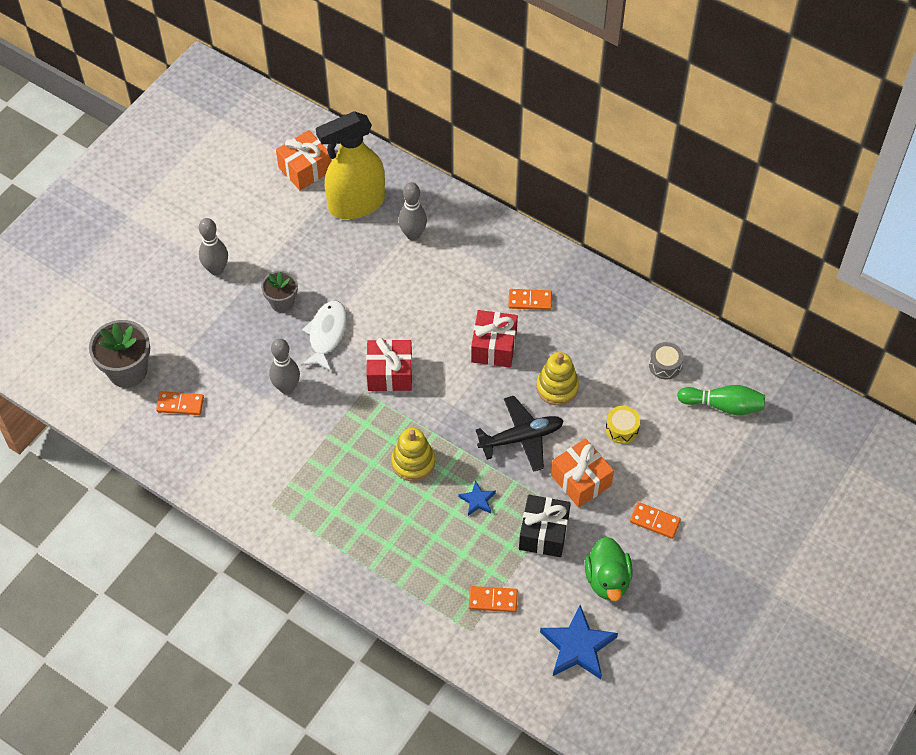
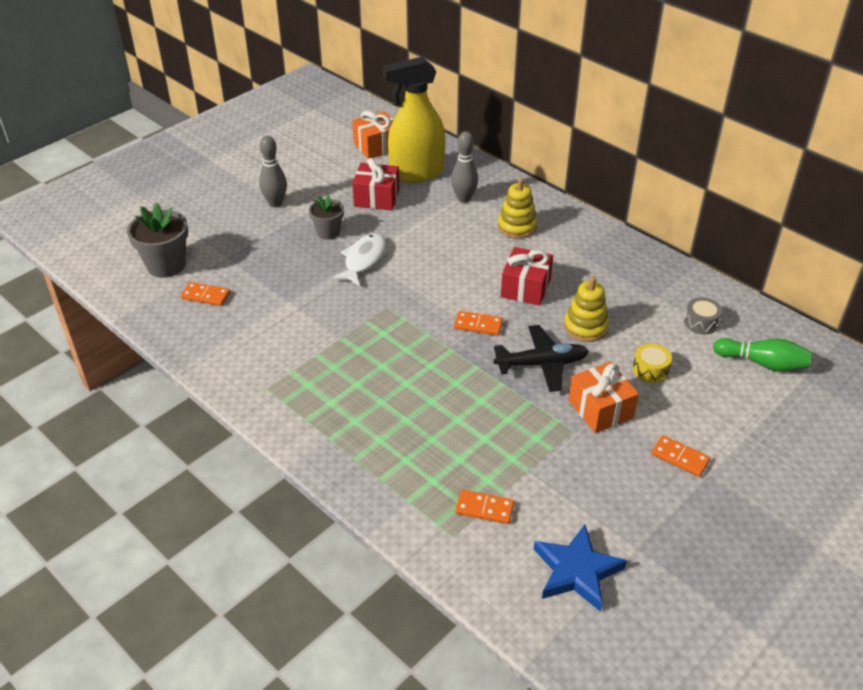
camera: 10 degrees right, 15 degrees down
grey bowling pin [269,339,300,394] -> none
red gift [366,338,412,391] -> red gift moved to [352,158,400,210]
yellow stacking toy [391,428,435,481] -> yellow stacking toy moved to [498,178,538,239]
blue star [458,480,496,516] -> none
orange domino [508,289,552,310] -> orange domino moved to [454,311,503,336]
black gift [519,495,571,557] -> none
green duck [585,537,633,601] -> none

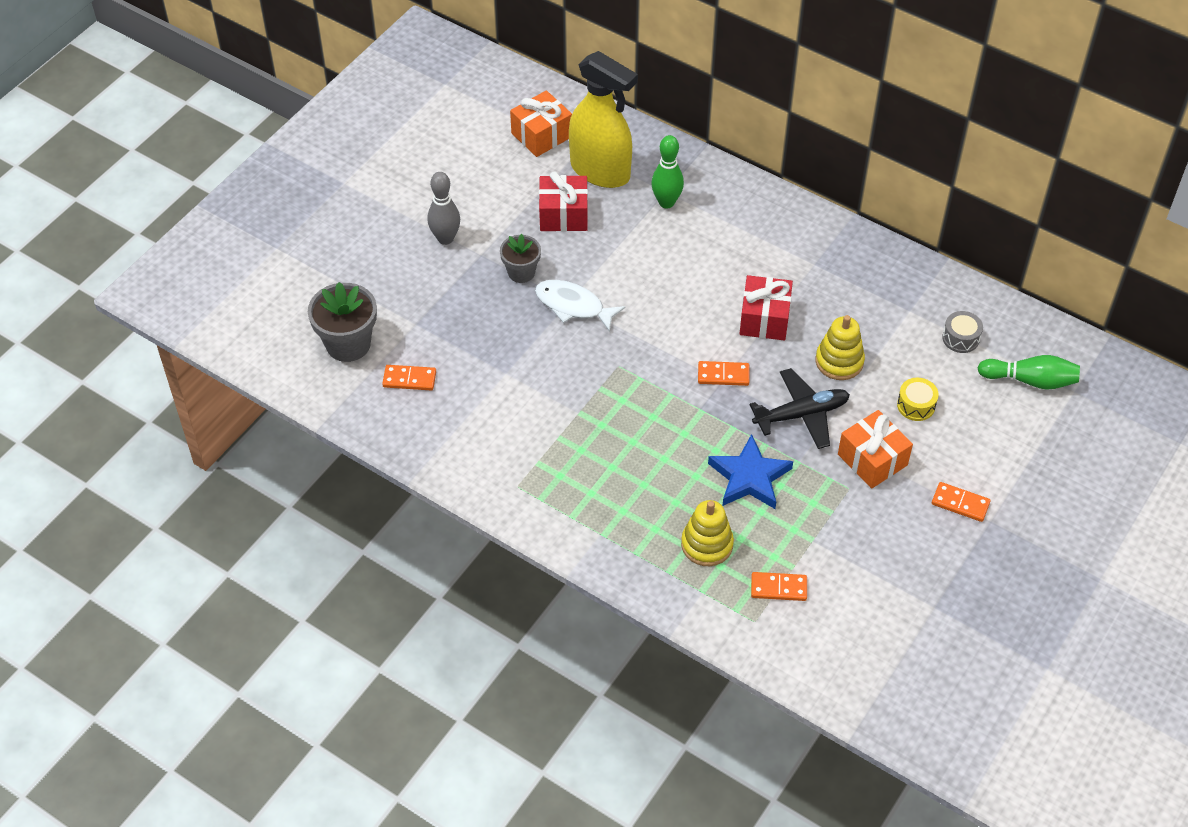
camera: 10 degrees left, 10 degrees up
white fish [332,233,386,286] -> white fish turned 75 degrees counterclockwise [535,280,625,332]
yellow spray bottle [383,57,445,183] -> yellow spray bottle turned 120 degrees counterclockwise [569,51,638,188]
grey bowling pin [451,131,478,203] -> green bowling pin [651,135,684,208]
yellow stacking toy [498,178,538,239] -> yellow stacking toy moved to [681,500,734,566]
blue star [534,525,627,612] -> blue star moved to [708,434,793,509]

